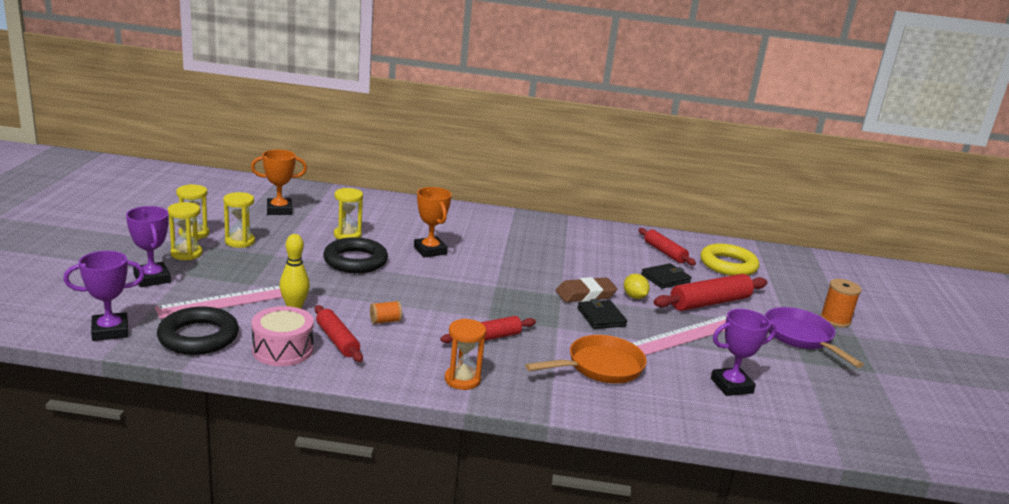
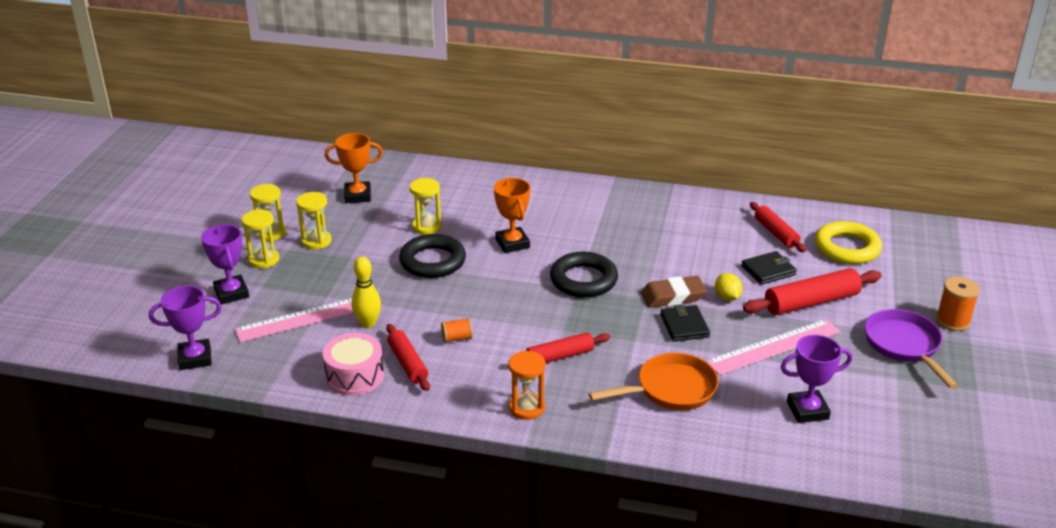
camera: 10 degrees right, 10 degrees up
black ring [157,307,239,355] -> black ring moved to [550,252,618,298]

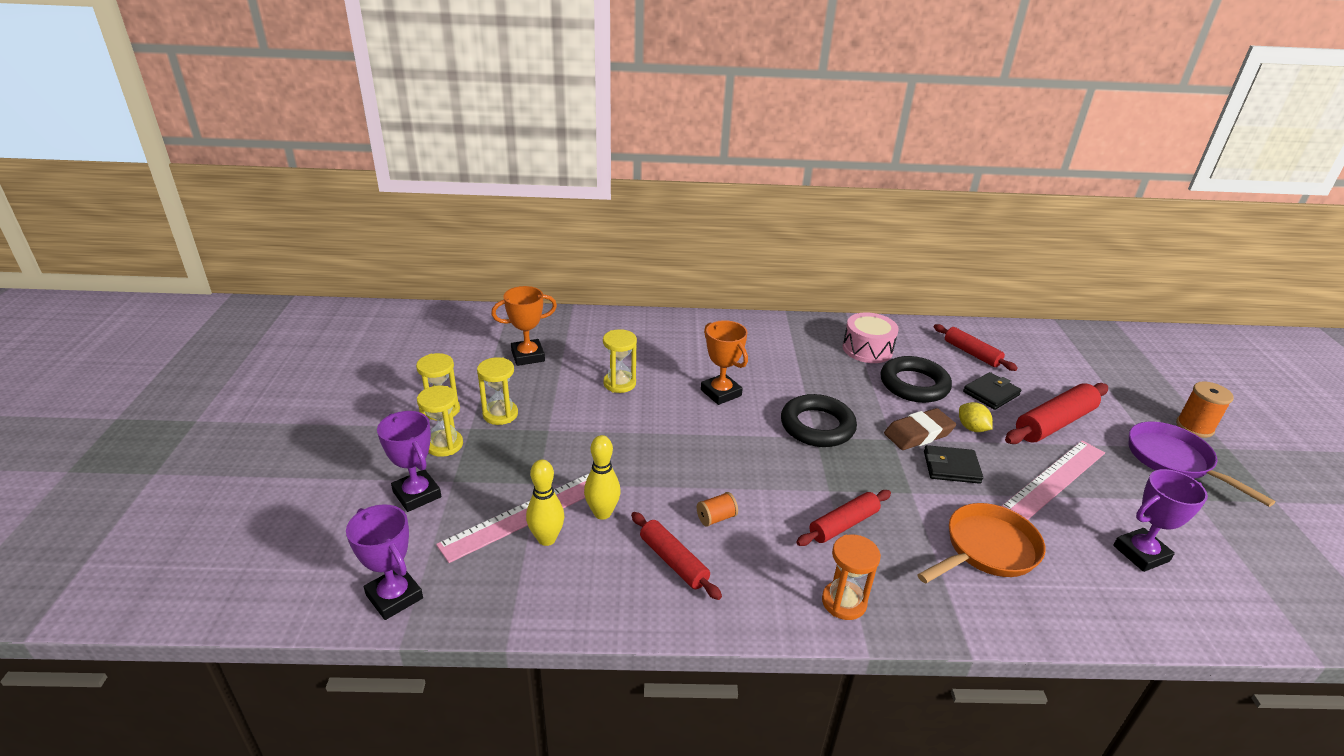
camera: 15 degrees left, 0 degrees up
purple trophy [149,285,222,370] -> purple trophy turned 75 degrees clockwise [346,504,423,620]
pink drum [323,333,384,395] -> pink drum moved to [843,312,899,363]
black ring [399,234,466,278] -> black ring moved to [881,356,952,403]
black wallet [660,304,710,342] -> black wallet turned 60 degrees counterclockwise [924,445,983,484]
yellow ring [815,221,882,264] -> none
none -> yellow bowling pin [526,459,564,546]

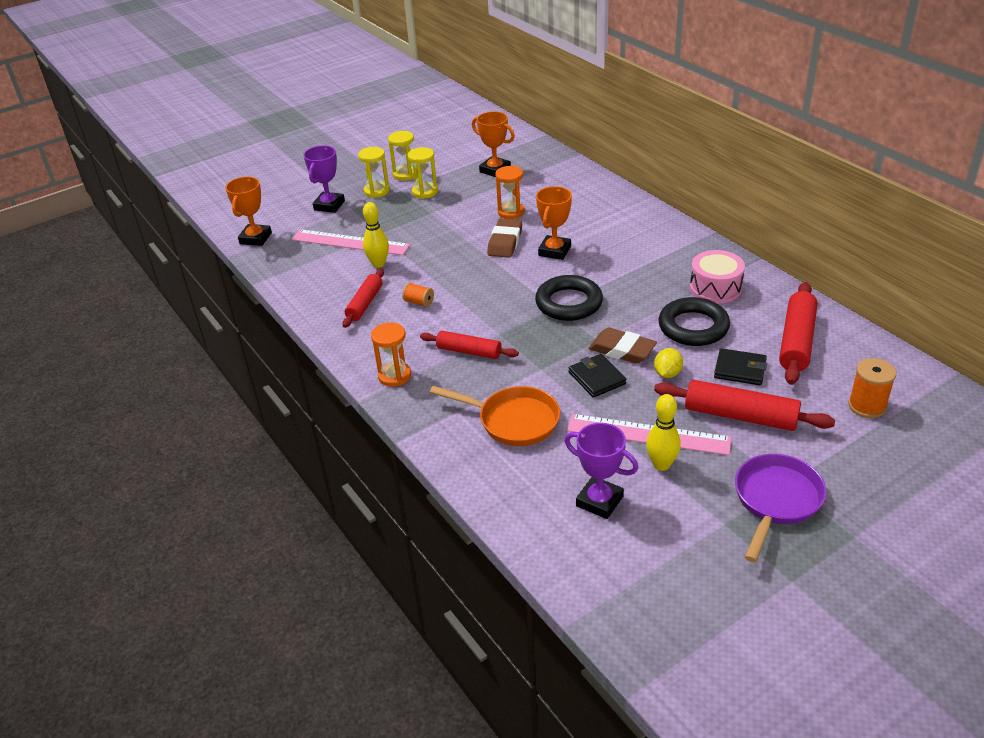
camera: 60 degrees right, 5 degrees up
purple trophy [346,504,423,620] -> orange trophy [225,177,272,246]
yellow bowling pin [526,459,564,546] -> yellow bowling pin moved to [646,394,681,471]
yellow hourglass [603,329,637,393] -> orange hourglass [495,166,525,219]
red rolling pin [934,324,1018,371] -> red rolling pin [779,282,818,385], size x1.53
orange spool [1176,381,1234,438] -> orange spool moved to [848,358,896,418]
none -> brown eraser [487,218,522,258]

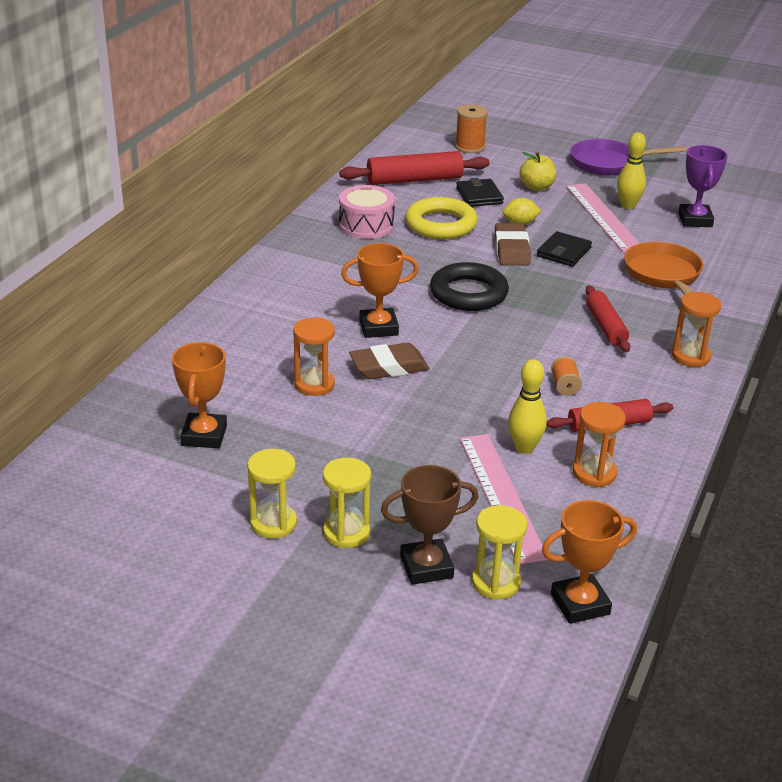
camera: 125 degrees left, 5 degrees down
purple trophy [303,146,345,213] -> brown trophy [381,465,479,585]
yellow hourglass [408,147,438,199] -> yellow hourglass moved to [472,505,527,600]
red rolling pin [654,380,835,431] -> yellow apple [520,152,556,191]
black ring [658,297,730,346] -> yellow ring [405,197,478,239]
none -> orange hourglass [573,402,626,487]

